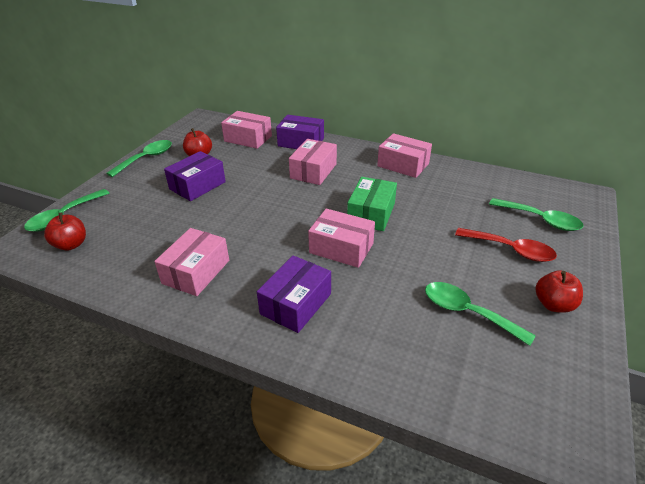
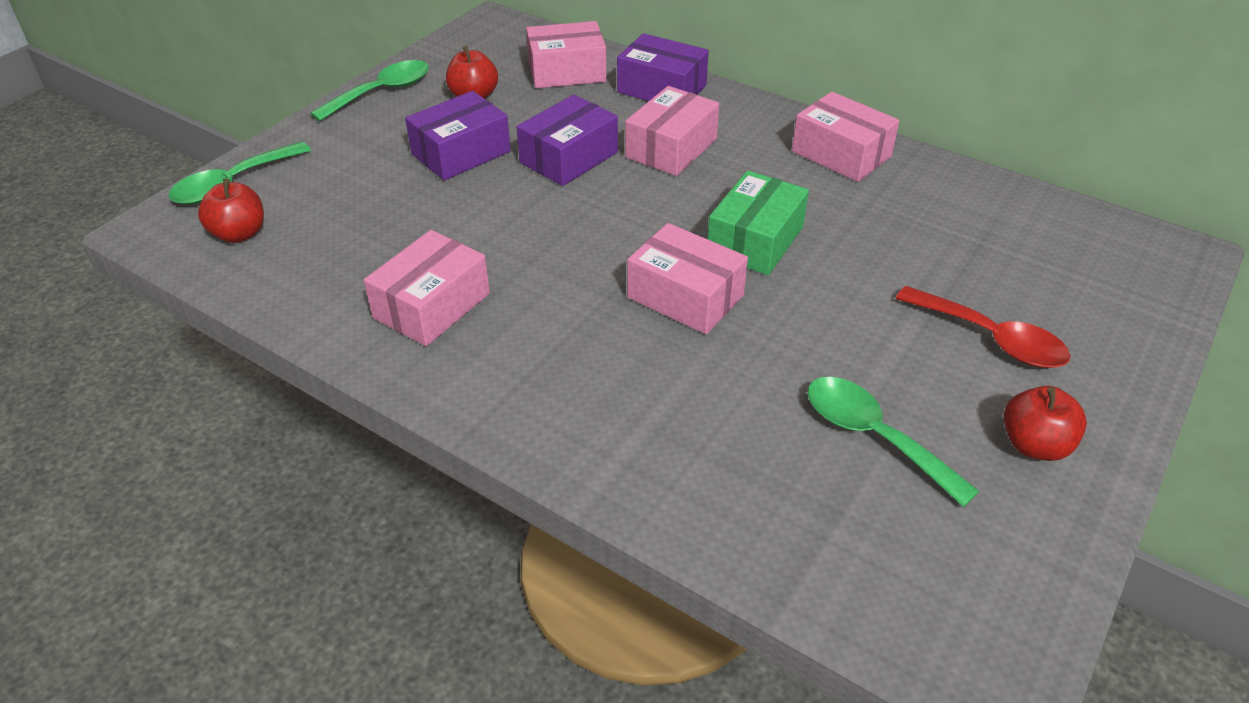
camera: 10 degrees right, 5 degrees up
pink box [221,111,272,149] -> pink box turned 45 degrees counterclockwise [526,21,607,88]
purple box [257,255,331,333] -> purple box moved to [517,95,618,186]
green spoon [489,198,583,231] -> none

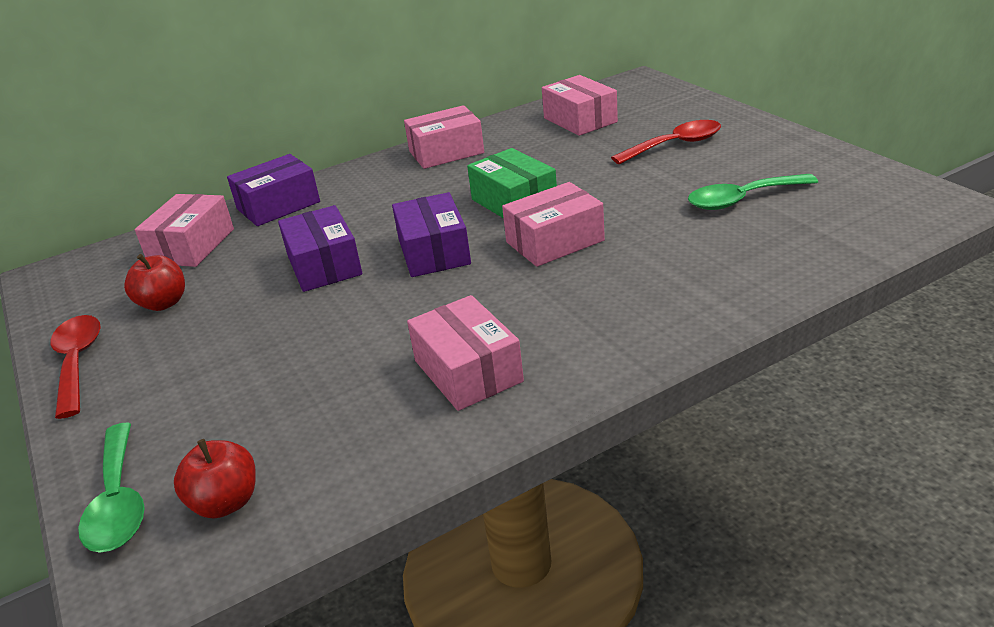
camera: 60 degrees left, 10 degrees down
green spoon [310,60,429,121] -> red spoon [50,315,101,419]
purple box [405,91,511,180] -> purple box moved to [392,192,471,277]
pink box [625,86,719,176] -> pink box moved to [542,75,618,136]
red apple [1004,386,1087,461] -> none

